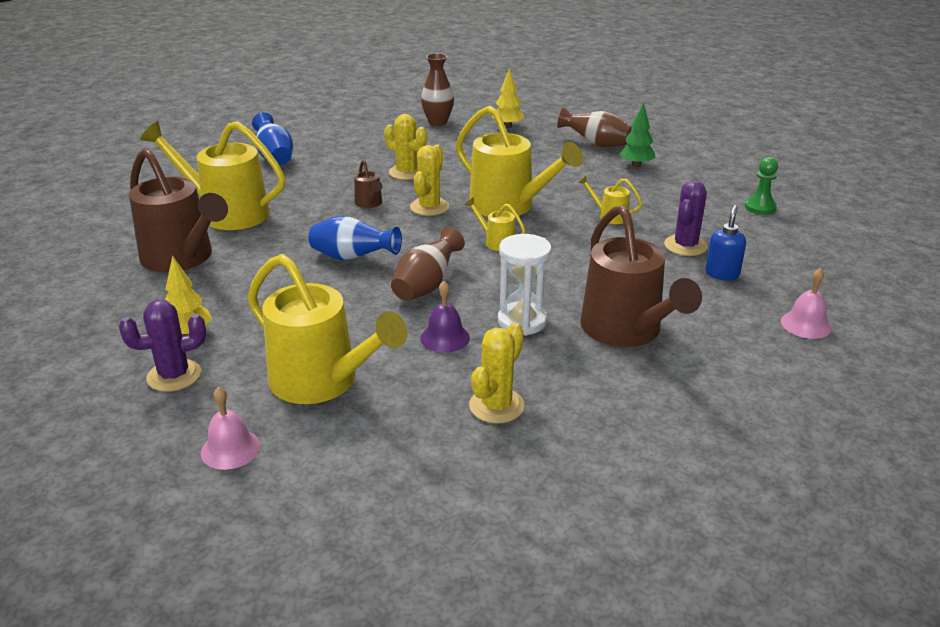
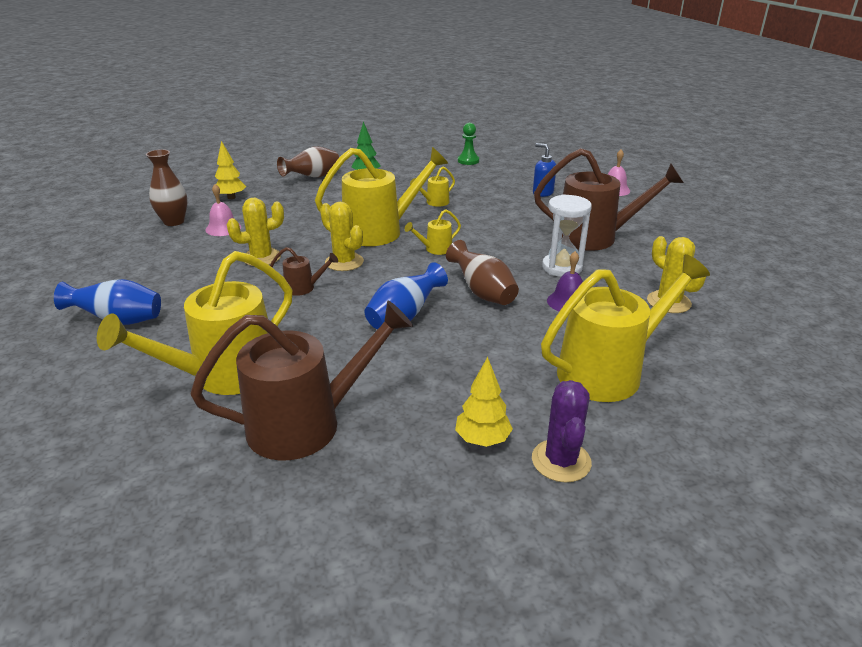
camera: 65 degrees left, 0 degrees up
pink bell [201,387,261,470] -> pink bell moved to [205,184,241,236]
purple cactus [664,180,708,256] -> none

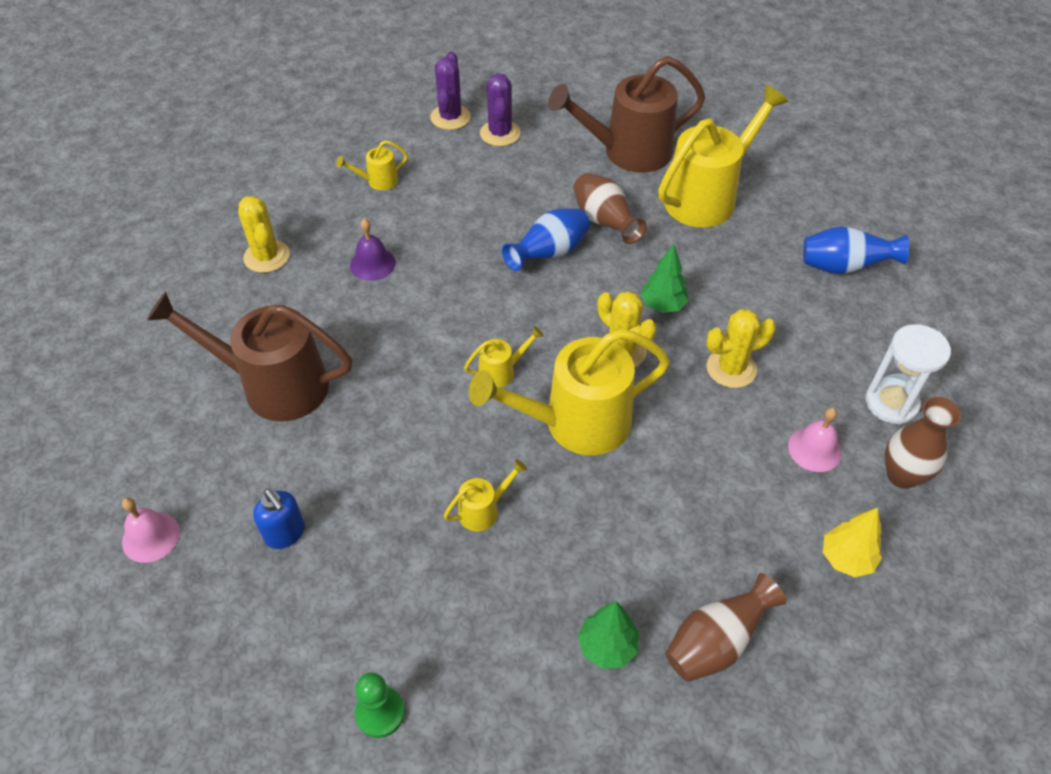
camera: 175 degrees left, 20 degrees up
brown watering can [270,247,338,296] -> green tree [641,244,688,313]
brown vase [446,240,519,305] -> brown vase moved to [574,173,647,244]
yellow tree [455,357,513,447] -> purple cactus [480,73,521,146]
yellow watering can [541,254,710,402] -> yellow watering can [336,140,408,190], size x0.44
white hourglass [542,194,592,277] -> white hourglass moved to [865,324,951,424]

